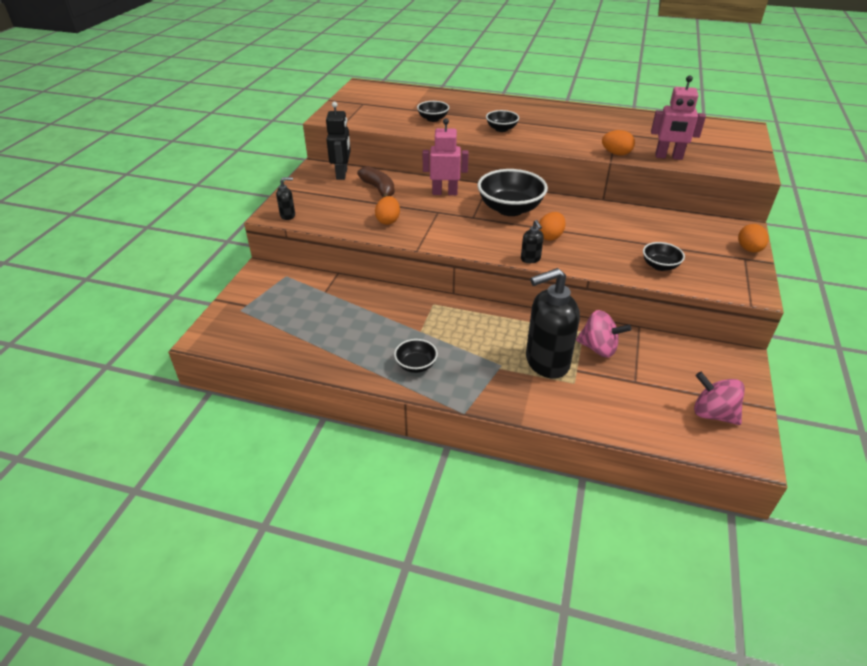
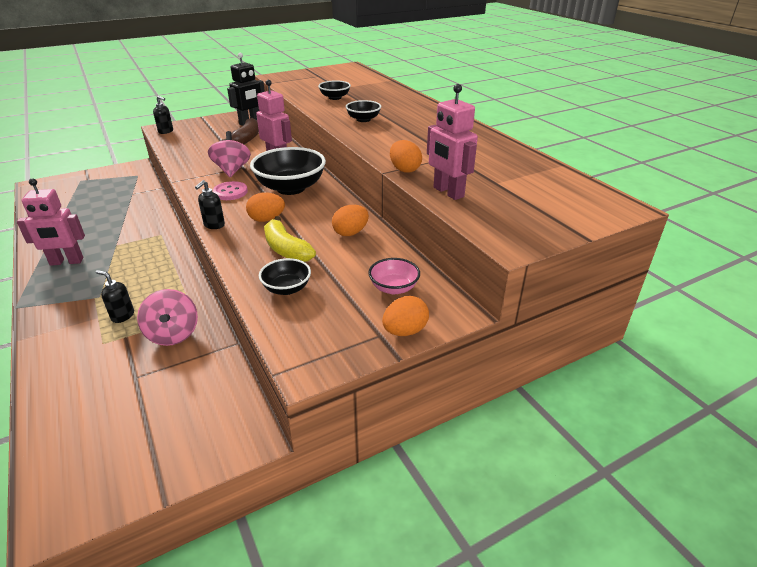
camera: 45 degrees right, 5 degrees down
orange egg [375,196,400,225] -> orange egg moved to [332,205,369,236]
black bowl [394,339,438,373] -> pink robot [17,178,85,266]
black soap dispenser [526,268,580,379] -> black soap dispenser [96,270,134,323], size x0.43
pink spinning top [694,372,745,425] -> pink spinning top moved to [208,131,251,177]
none -> pink button [213,181,248,200]
none -> yellow banana [264,216,316,262]
none -> pink bowl [368,258,420,294]

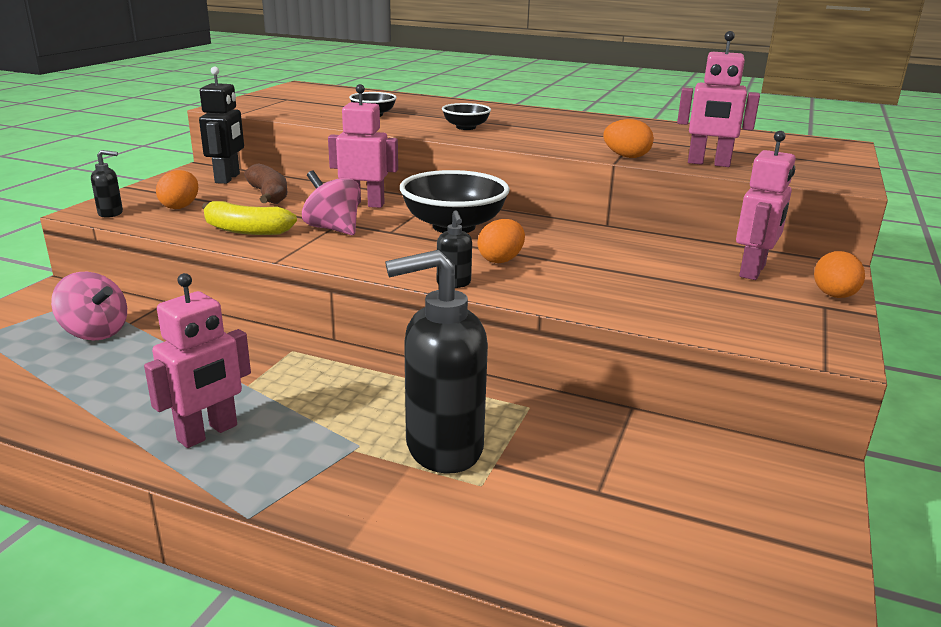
camera: 40 degrees left, 10 degrees down
black soap dispenser [96,270,134,323] -> black soap dispenser [385,250,488,474], size x2.32
pink spinning top [137,289,198,346] -> pink spinning top moved to [51,272,127,341]
pink button [213,181,248,200] -> none
black bowl [259,258,311,295] -> none
yellow banana [264,216,316,262] -> yellow banana moved to [202,201,297,235]
orange egg [332,205,369,236] -> orange egg moved to [156,170,198,209]
pink bowl [368,258,420,294] -> pink robot [736,131,796,280]

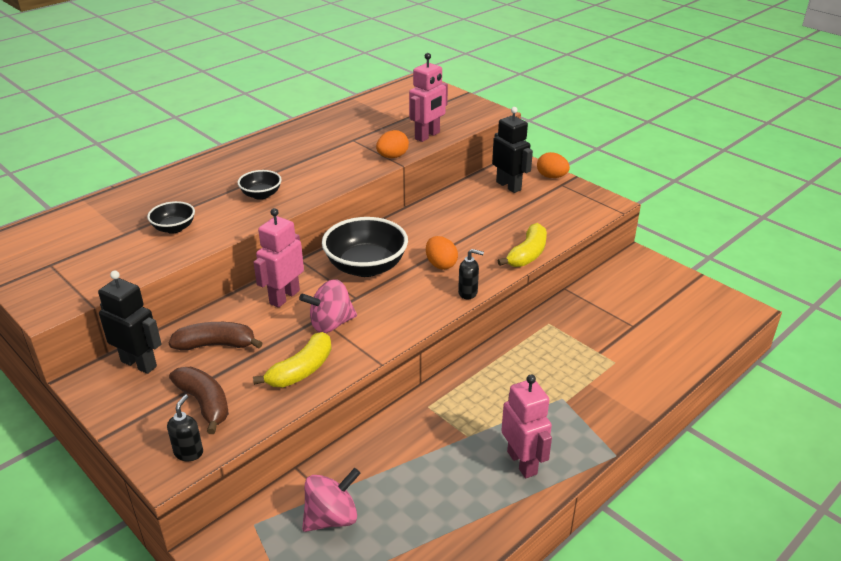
camera: 65 degrees left, 10 degrees up
orange egg [156,170,198,209] -> brown banana [169,367,229,434]
black soap dispenser [385,250,488,474] -> none
pink robot [736,131,796,280] -> black robot [492,107,533,193]
none -> yellow banana [498,223,547,267]

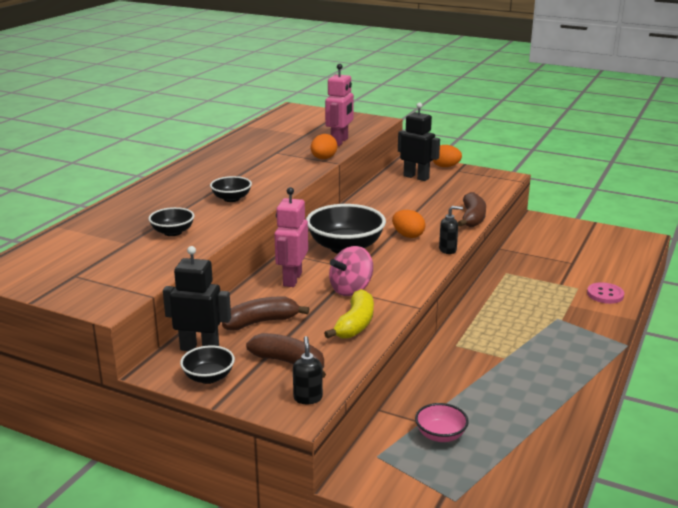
camera: 20 degrees left, 10 degrees down
pink spinning top [302,468,361,532] -> pink bowl [415,403,469,442]
yellow banana [498,223,547,267] -> brown banana [458,192,486,227]
pink robot [501,375,552,478] -> none
none -> black bowl [180,345,235,384]
none -> pink button [587,282,624,304]

